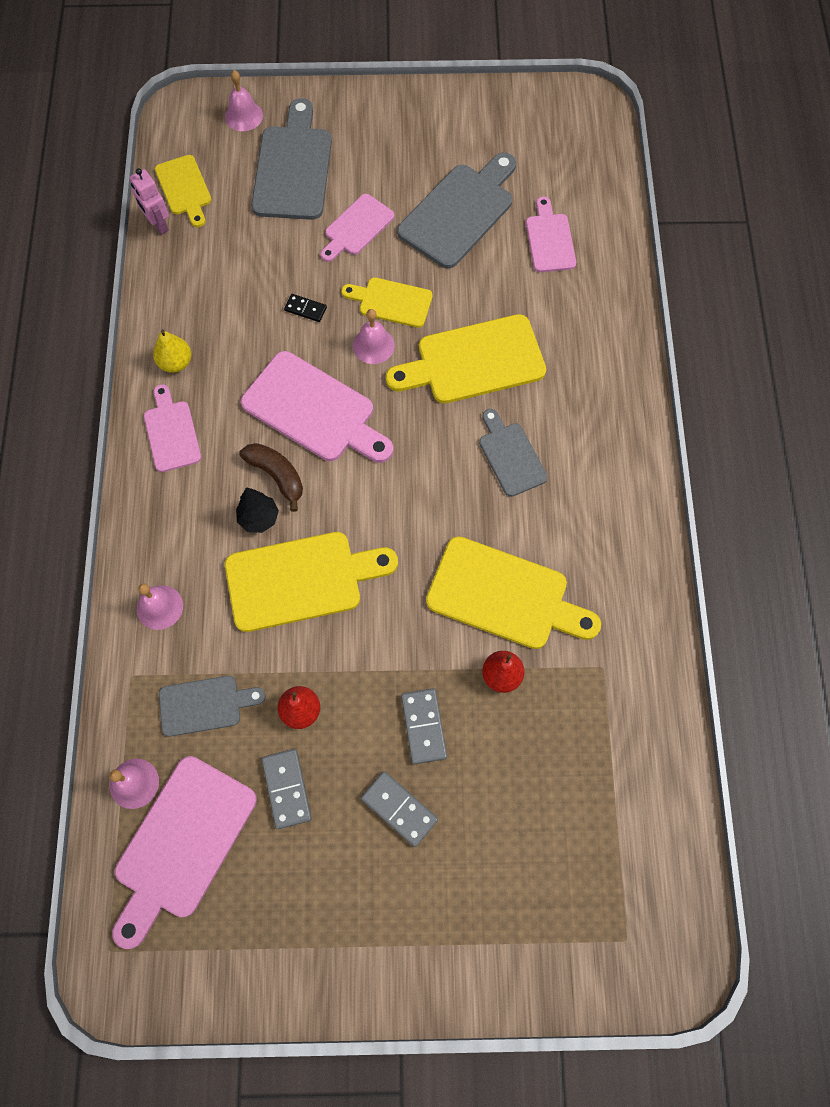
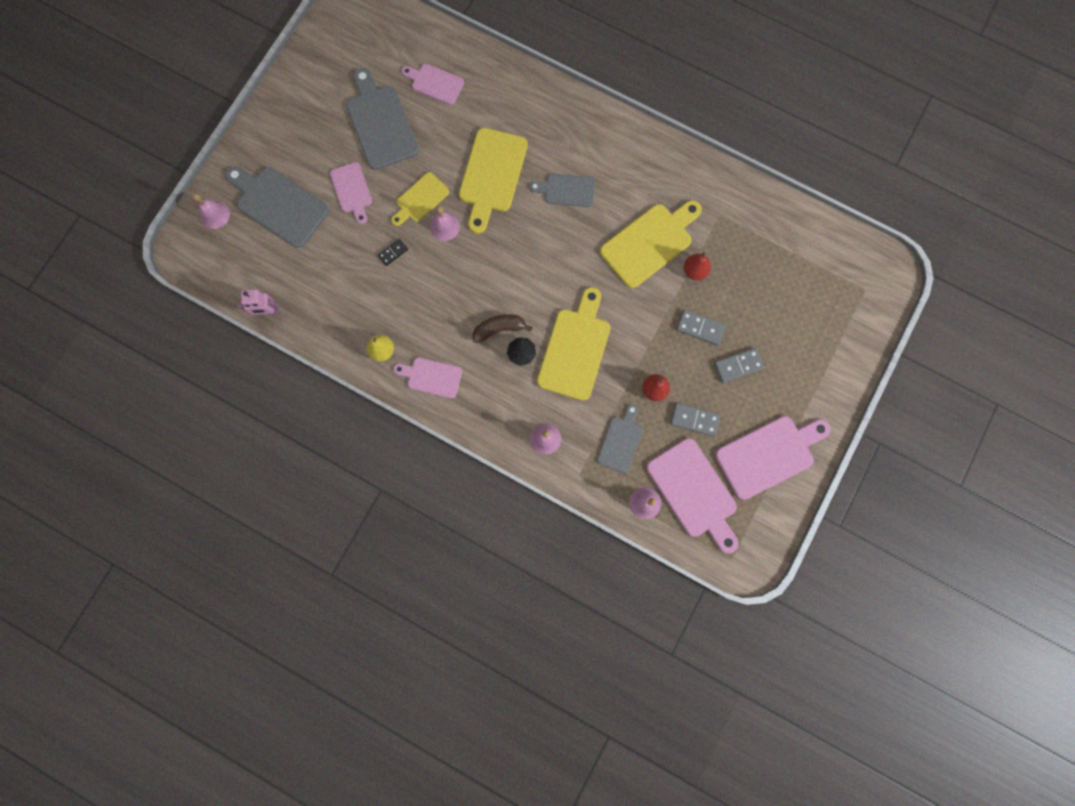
camera: 60 degrees left, 10 degrees up
yellow cutting board [155,155,211,227] -> none
pink cutting board [241,351,393,463] -> pink cutting board moved to [715,416,831,500]

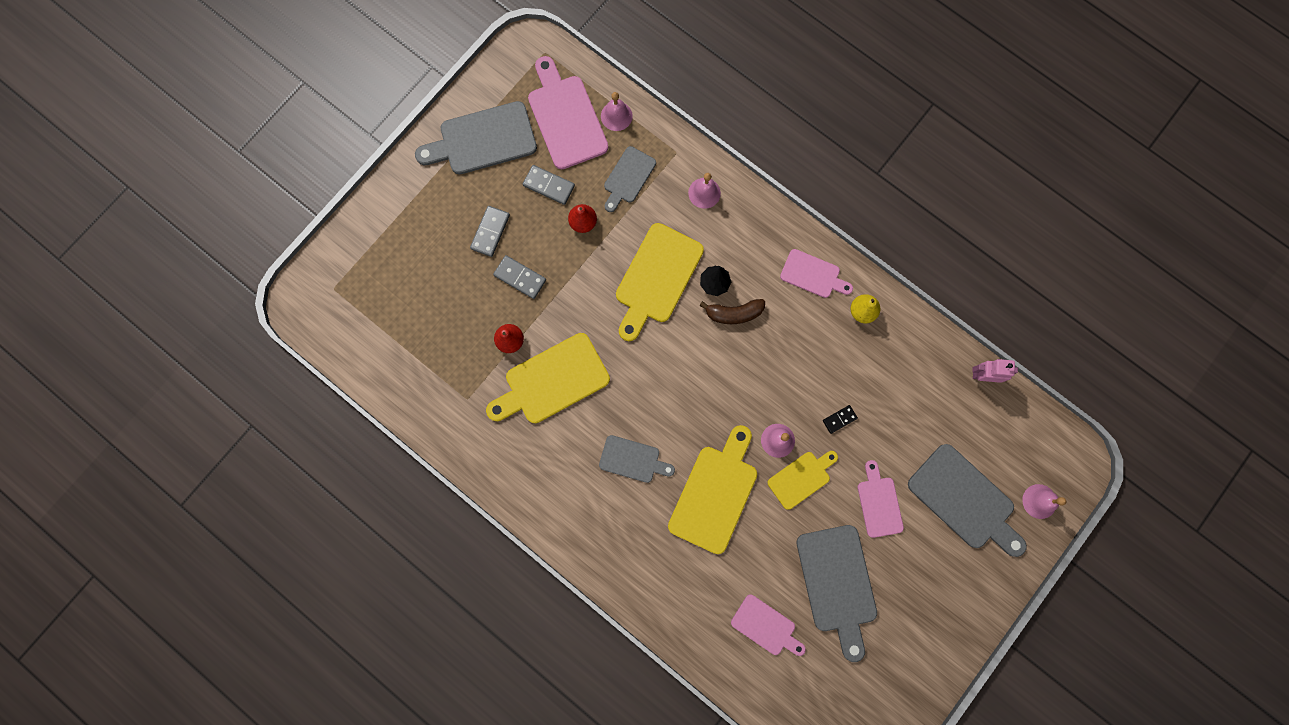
camera: 170 degrees left, 0 degrees up
grey domino [714,348,764,383] -> grey domino turned 60 degrees counterclockwise [470,206,510,257]
pink cutting board [715,416,831,500] -> grey cutting board [415,101,537,174]

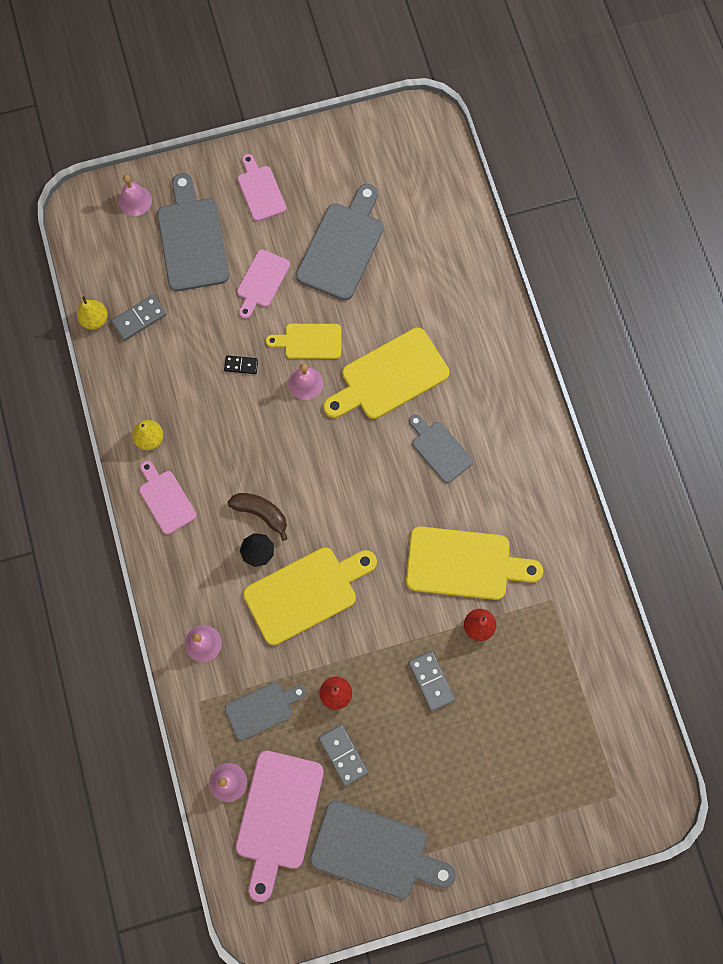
camera: 145 degrees left, 5 degrees down
grey domino [470,206,510,257] -> grey domino moved to [111,295,167,341]
pink cutting board [731,594,806,656] -> pink cutting board moved to [237,154,286,221]
pink robot [972,359,1018,383] -> yellow pear [77,296,108,330]

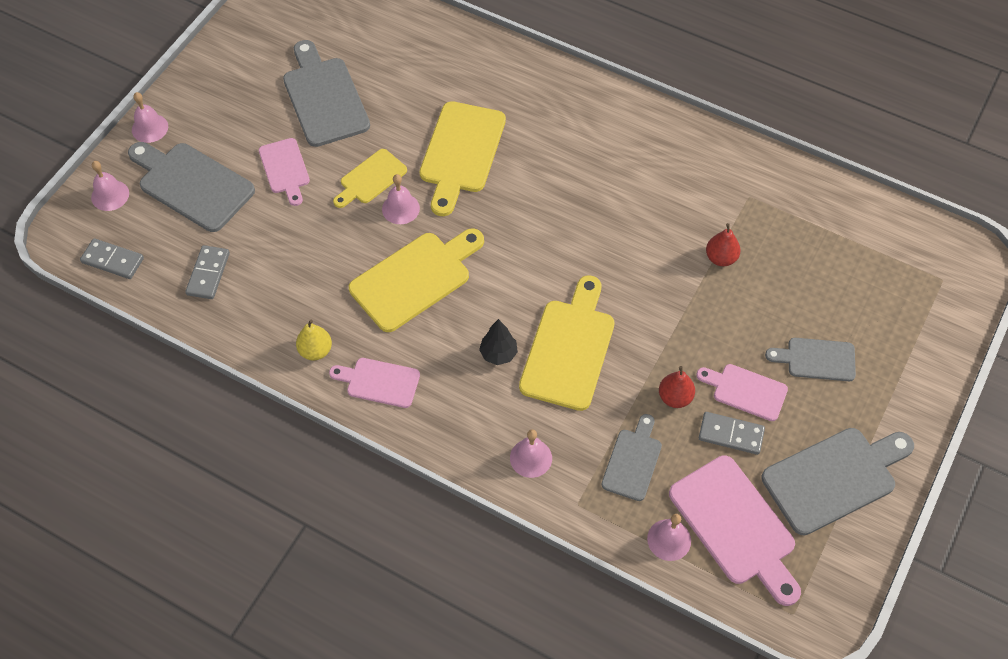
camera: 45 degrees left, 15 degrees down
yellow pear [77,296,108,330] -> none
black domino [224,355,258,374] -> none
brown banana [228,493,288,541] -> none
pink cutting board [237,154,286,221] -> pink cutting board moved to [696,364,788,421]
yellow cutting board [406,527,543,600] -> yellow cutting board moved to [349,228,484,332]
grey domino [408,651,455,711] -> grey domino moved to [80,238,144,279]
grey cutting board [409,414,473,483] -> grey cutting board moved to [765,338,856,381]
none -> pink bell [132,92,168,143]

